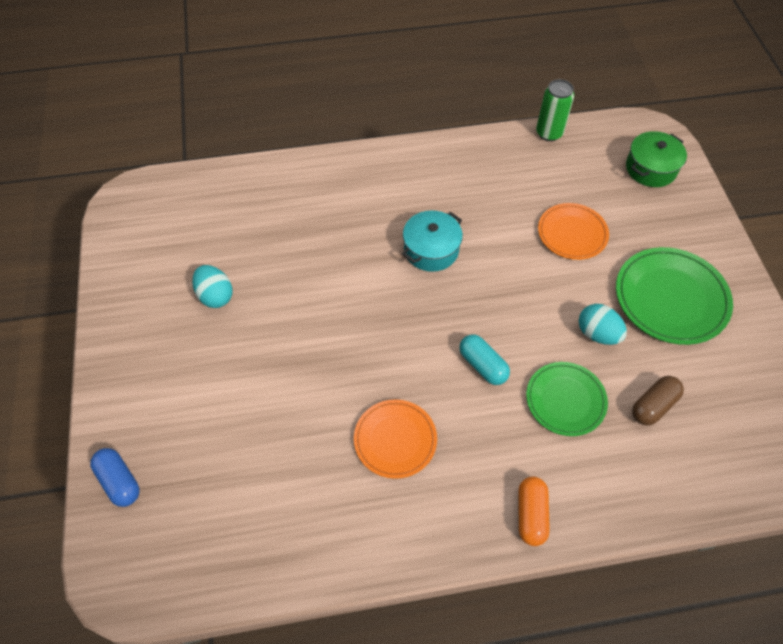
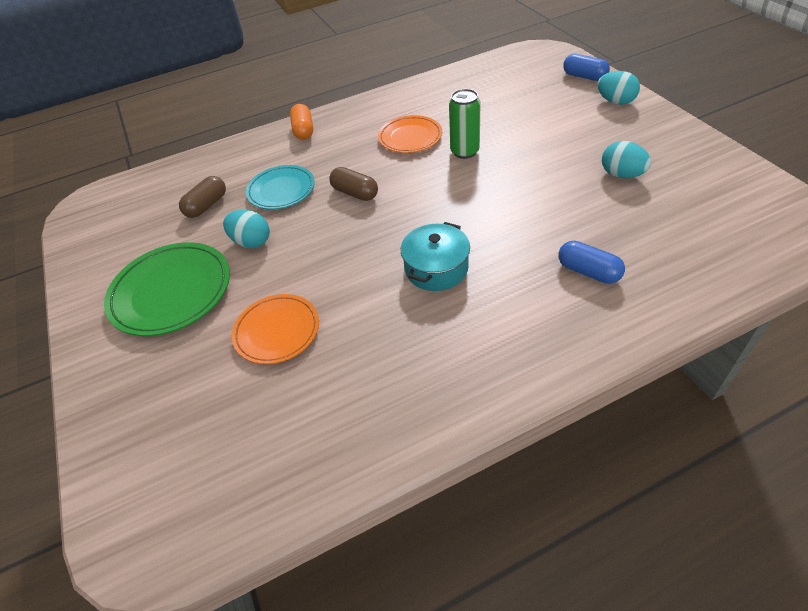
camera: 170 degrees right, 10 degrees down
turquoise capsule [460,334,510,385] -> brown capsule [329,167,378,201]
green plate [526,362,608,436] -> turquoise plate [246,165,315,209]
green can [536,79,574,141] -> green can moved to [449,89,480,159]
green pot [626,131,687,187] -> none
none -> blue capsule [559,241,625,284]
none -> turquoise egg [597,71,640,105]

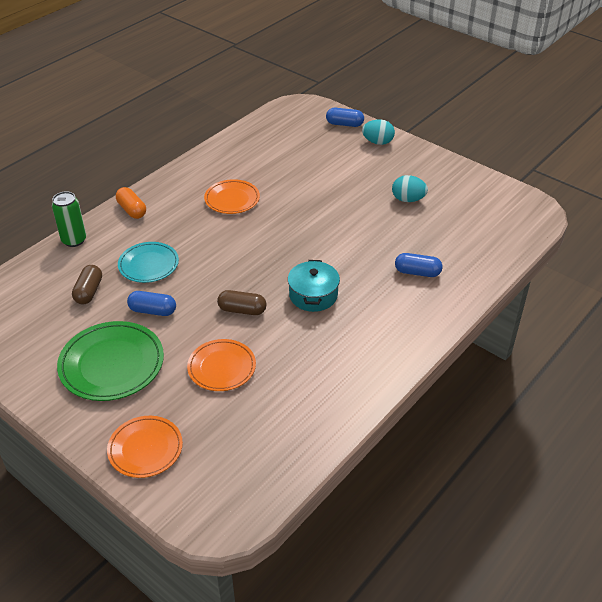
camera: 30 degrees left, 5 degrees down
turquoise egg [223,210,270,248] -> blue capsule [127,291,176,316]
brown capsule [329,167,378,201] -> brown capsule moved to [217,290,267,315]
green can [449,89,480,159] -> green can moved to [52,191,86,247]
none -> orange plate [107,416,183,478]

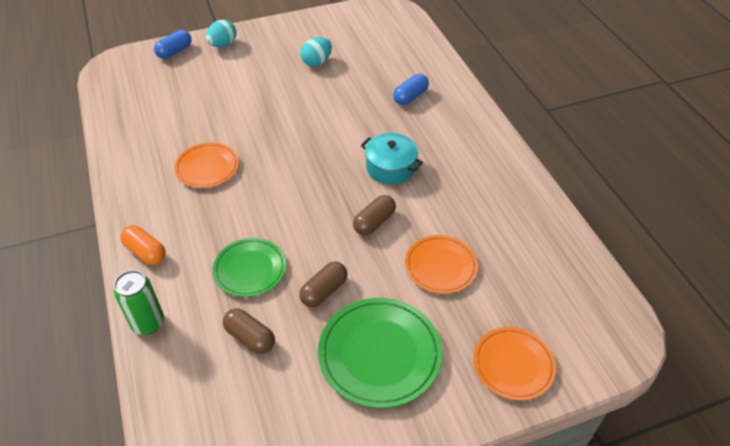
camera: 60 degrees left, 5 degrees up
orange capsule [116,187,146,219] -> orange capsule turned 45 degrees clockwise [120,225,166,265]
turquoise plate [118,242,179,283] -> green plate [213,238,286,297]
blue capsule [127,291,176,316] -> brown capsule [299,261,348,307]

